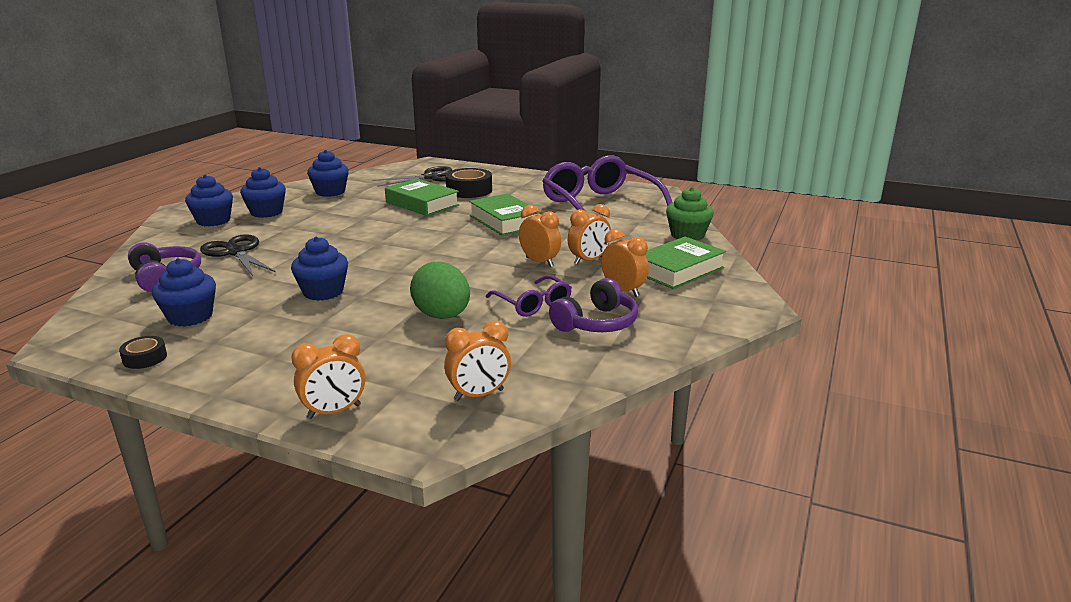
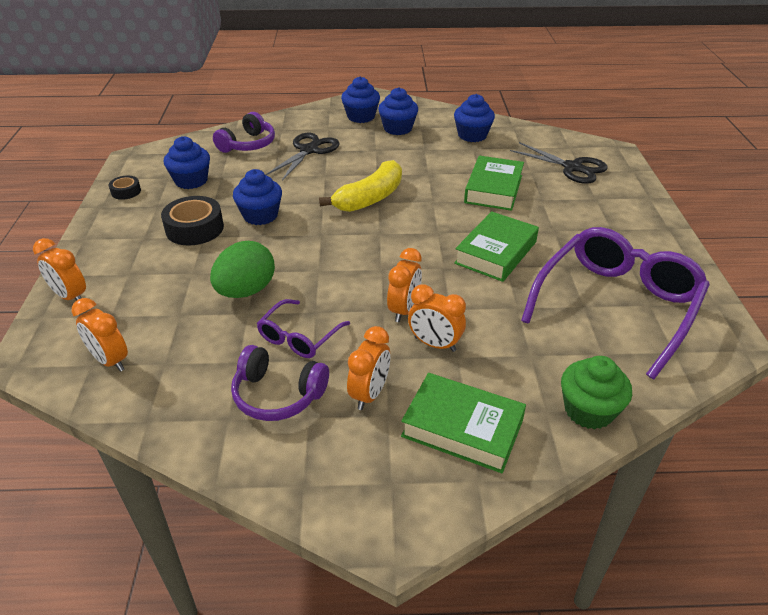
camera: 65 degrees right, 15 degrees up
black tape [445,168,492,198] -> black tape moved to [161,196,224,246]
none -> yellow banana [319,160,402,212]

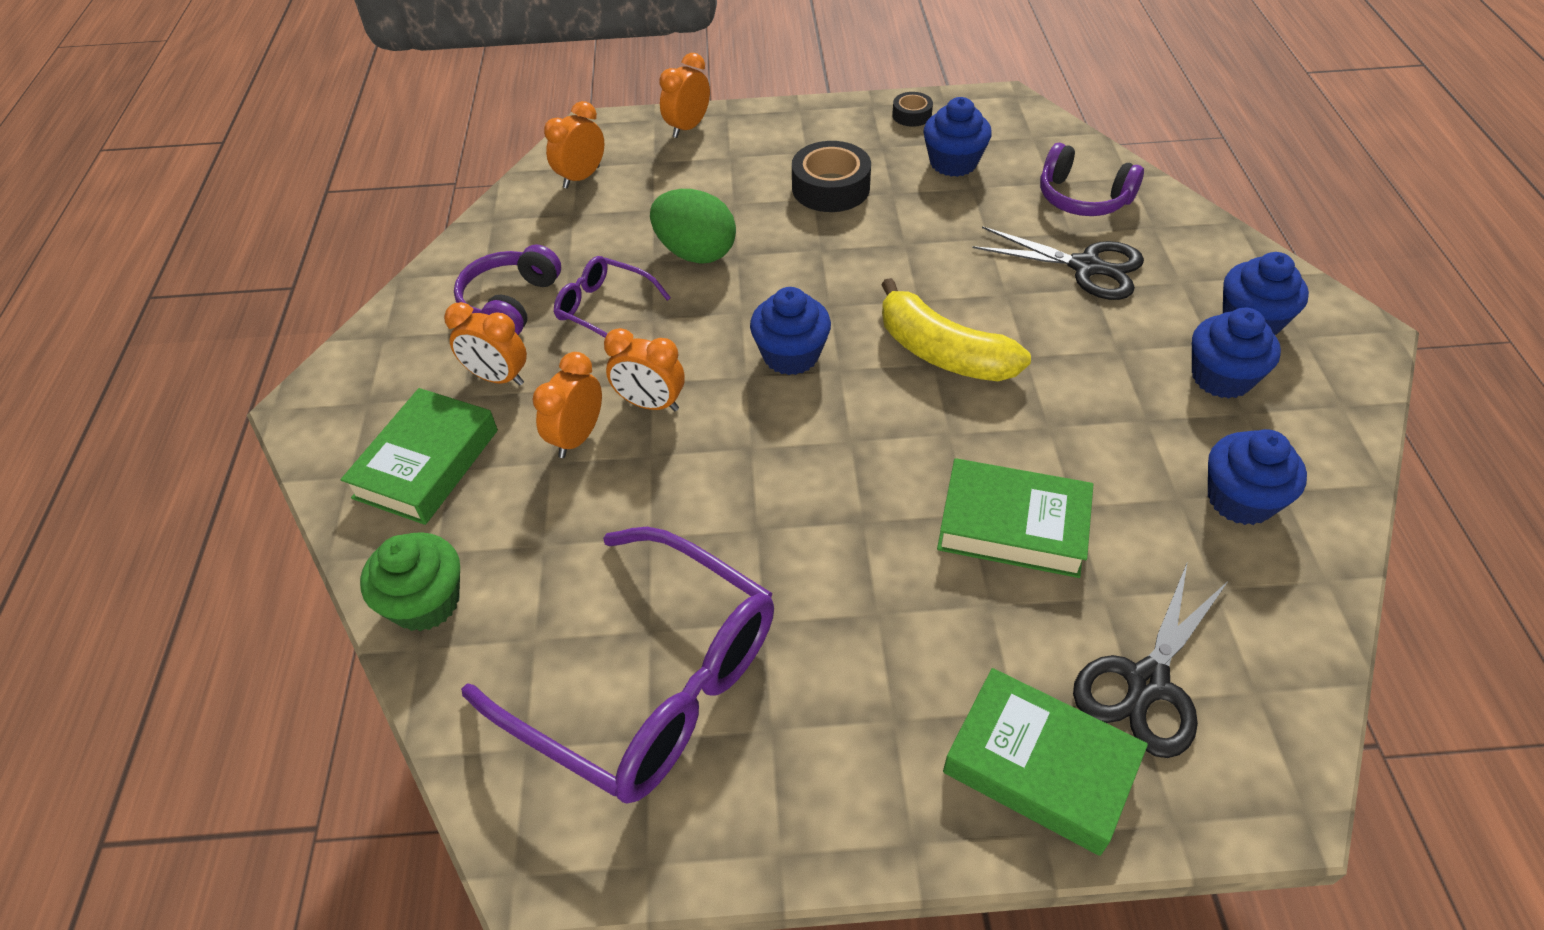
camera: 90 degrees right, 10 degrees up
blue cupcake [233,169,282,225] -> blue cupcake moved to [750,287,831,375]
green book [454,211,539,282] -> green book moved to [943,668,1148,856]

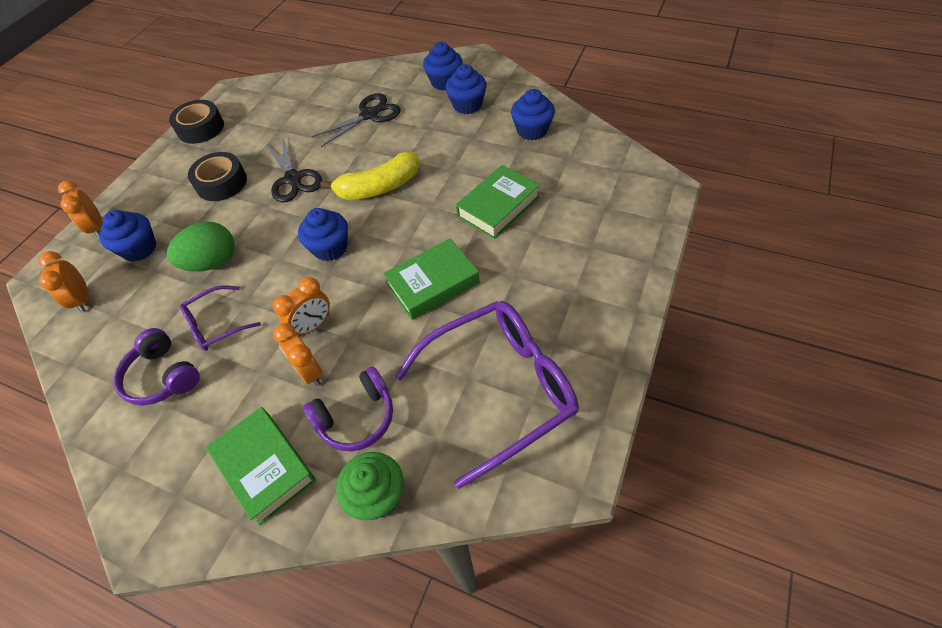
camera: 60 degrees left, 5 degrees up
orange clock [444,302,527,386] -> none
black tape [892,92,933,127] -> black tape [169,100,224,144], size x1.85
blue cupcake [924,97,992,177] -> blue cupcake moved to [99,210,156,262]
green book [943,668,1148,856] -> green book moved to [383,238,480,320]
purple headphones [1040,143,1144,216] -> purple headphones moved to [303,366,393,451]
black scissors [1073,564,1229,758] -> black scissors moved to [266,137,323,203]

